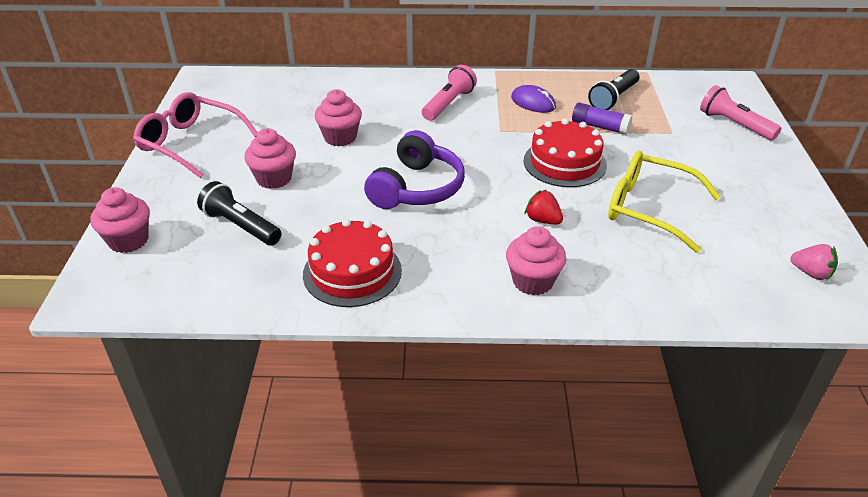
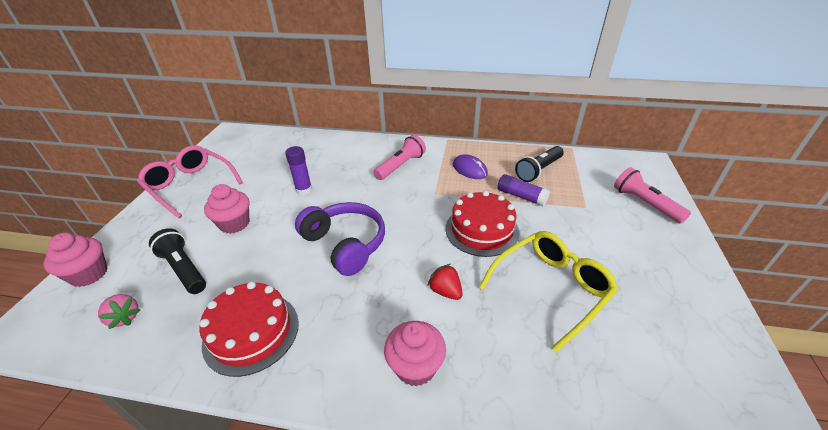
camera: 10 degrees right, 0 degrees up
pink cupcake [314,89,362,147] -> purple glue stick [285,146,312,195]
purple headphones [364,130,465,209] -> purple headphones turned 75 degrees counterclockwise [295,202,385,276]
yellow glasses [608,151,721,253] -> yellow glasses turned 105 degrees clockwise [479,231,619,352]
pink strawberry [790,244,838,280] -> pink strawberry moved to [98,294,141,329]

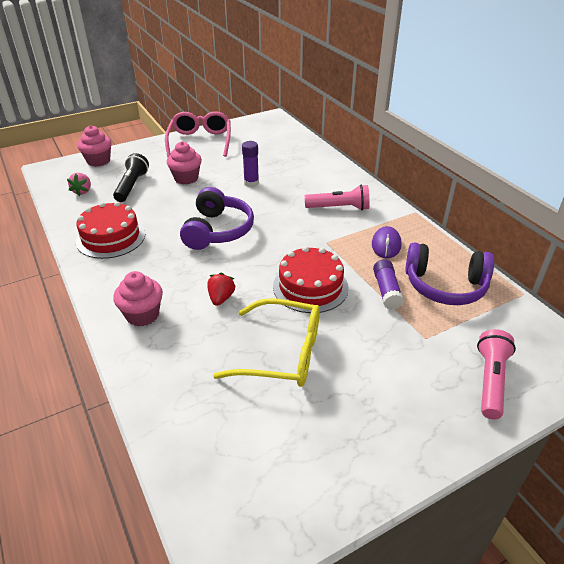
camera: 50 degrees right, 0 degrees up
black flashlight [515,146,564,182] -> purple headphones [405,243,494,305]

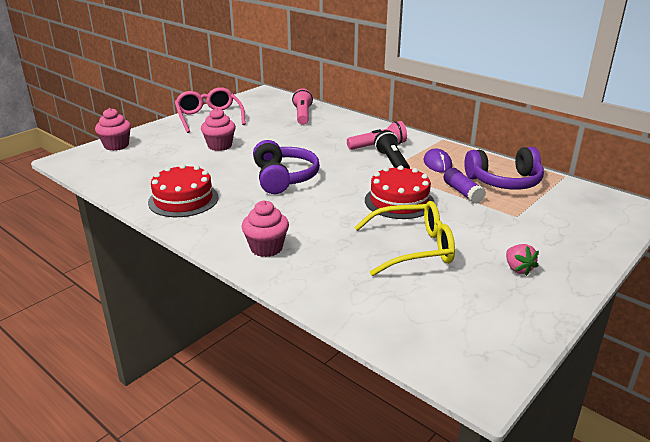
camera: 20 degrees left, 10 degrees down
pink strawberry [67,173,91,196] -> pink strawberry moved to [506,244,539,276]
black flashlight [113,153,149,202] -> black flashlight moved to [374,130,410,169]
red strawberry [207,273,236,306] -> none
purple glue stick [242,141,259,187] -> none
pink flashlight [477,329,516,419] -> pink flashlight moved to [292,88,313,125]

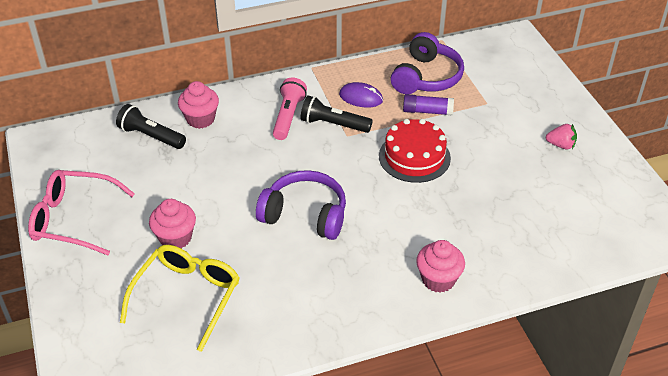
camera: 60 degrees left, 15 degrees up
pink cupcake [95,108,131,151] -> pink cupcake moved to [178,81,219,129]
red cake [148,164,219,217] -> none
pink flashlight [292,88,313,125] -> black flashlight [116,104,186,149]
yellow glasses [354,201,455,276] -> yellow glasses moved to [120,245,240,352]

